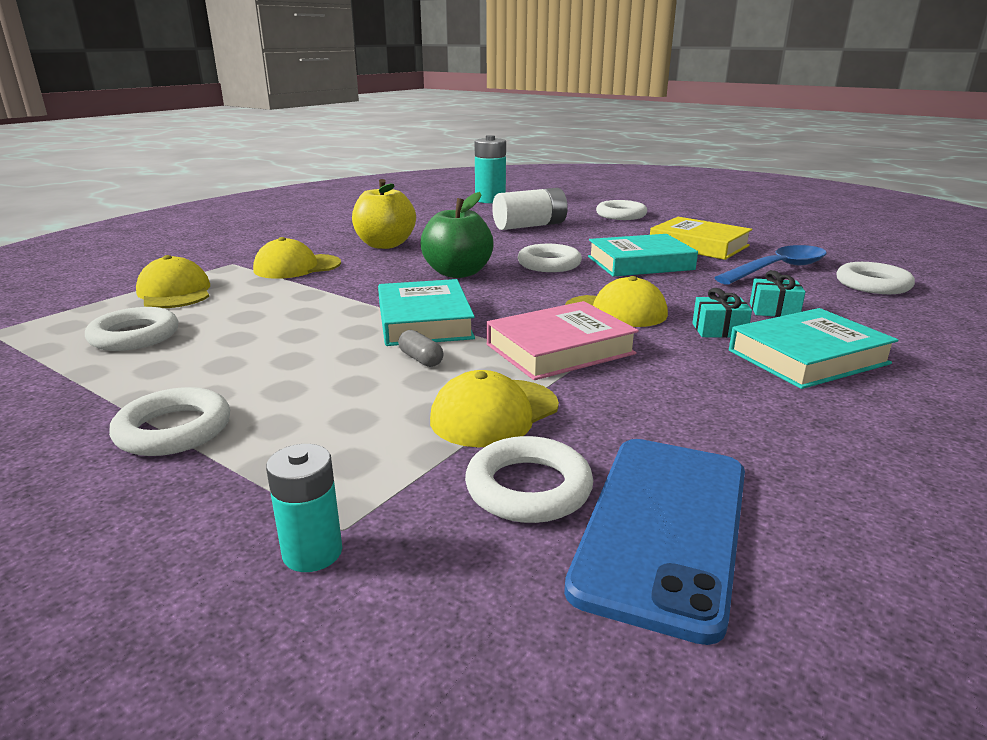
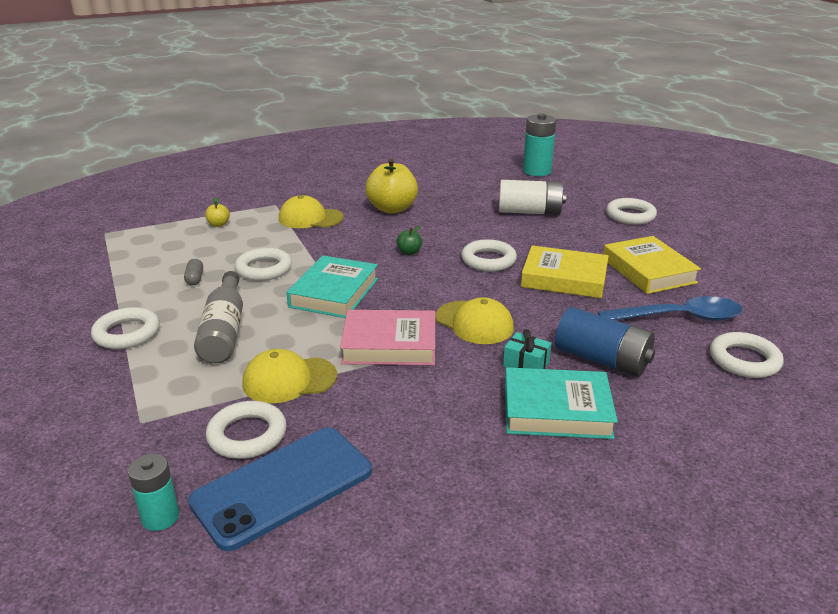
camera: 30 degrees right, 5 degrees up
white ring [85,307,178,351] -> white ring moved to [235,248,292,281]
yellow cap [136,255,210,308] -> yellow apple [205,197,230,227]
turquoise battery [266,444,342,572] -> turquoise battery moved to [128,454,179,531]
grey capsule [398,330,443,367] -> grey capsule moved to [184,259,203,285]
green apple [421,192,494,278] -> green apple [396,226,422,255], size x0.44
turquoise book [588,234,698,277] -> yellow book [521,245,609,298]
turquoise gift [750,270,805,317] -> blue battery [555,307,655,376]
none -> grey bottle [194,271,243,363]

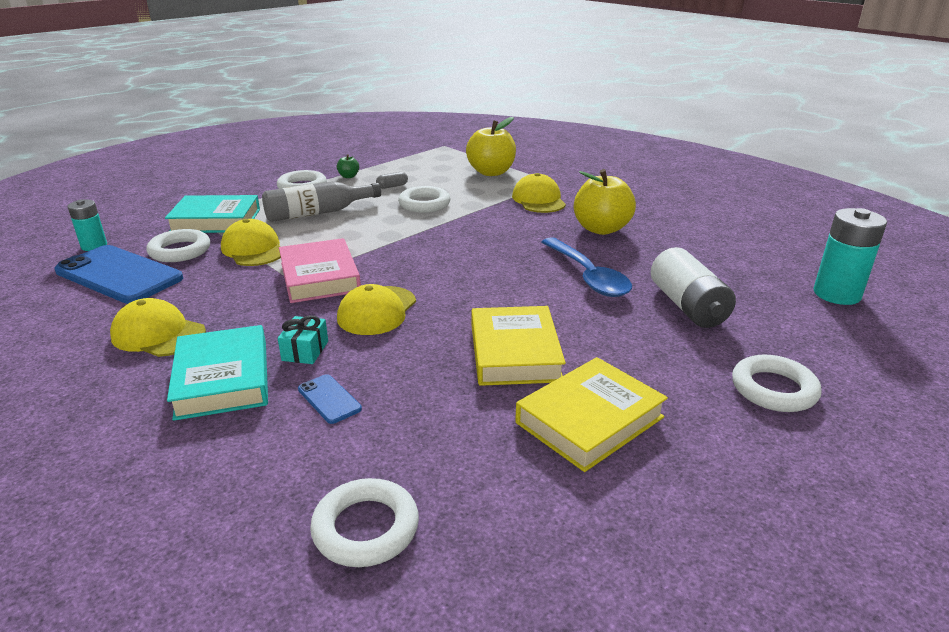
camera: 70 degrees right, 0 degrees up
yellow apple [205,197,230,227] -> yellow apple [466,117,516,176], size x2.26
turquoise book [287,255,378,318] -> turquoise book moved to [165,195,260,233]
green apple [396,226,422,255] -> green apple moved to [337,154,359,178]
white ring [461,239,517,271] -> none
blue battery [555,307,655,376] -> blue phone [298,374,362,424]
blue spoon [598,296,743,321] -> blue spoon moved to [542,237,632,297]
none -> yellow cap [110,298,206,357]

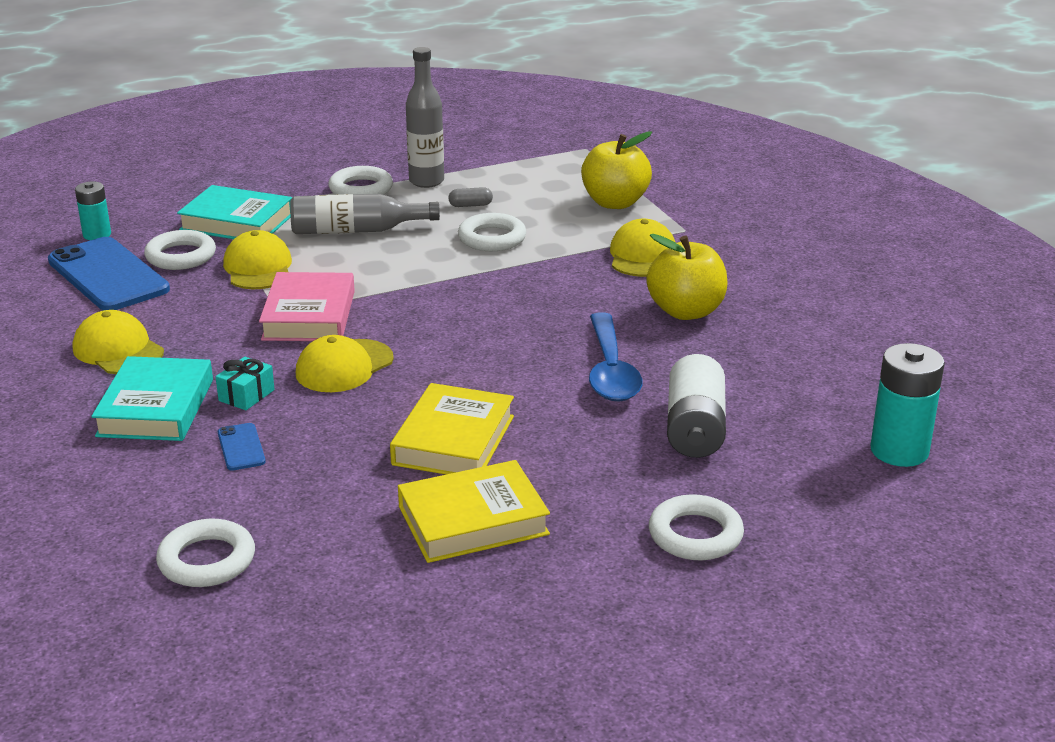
camera: 20 degrees right, 0 degrees up
green apple [337,154,359,178] -> grey bottle [406,47,444,188]

